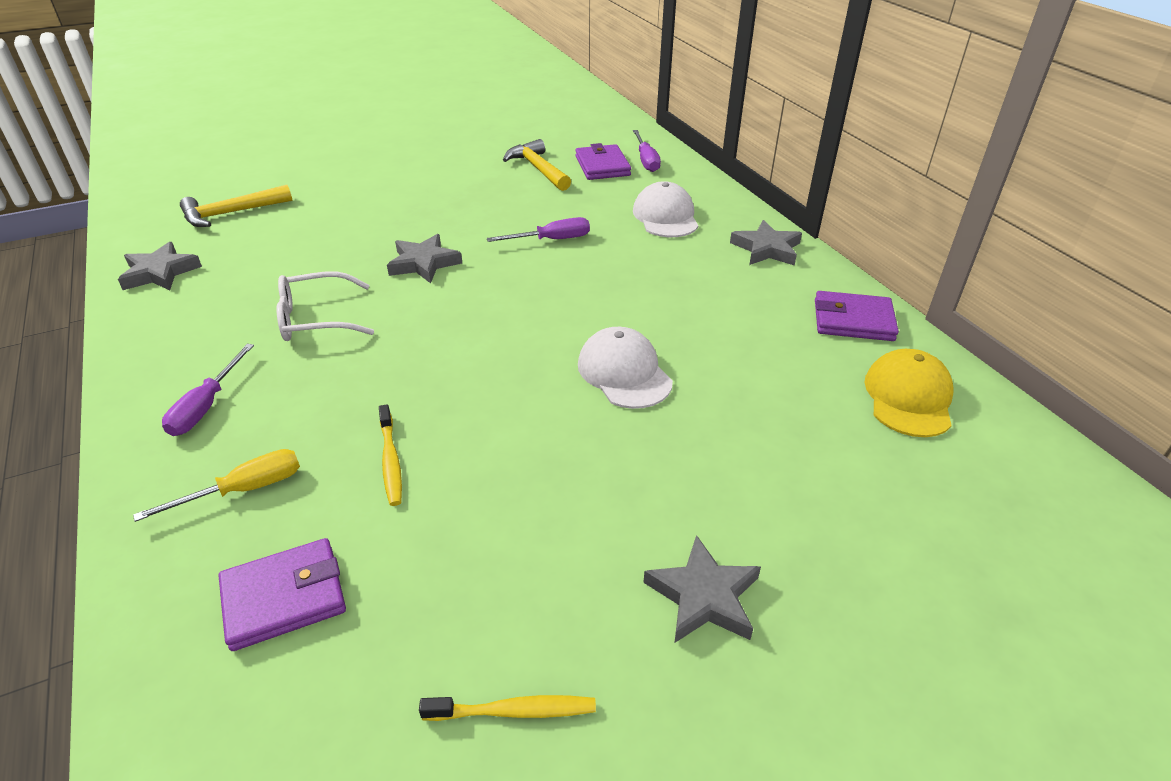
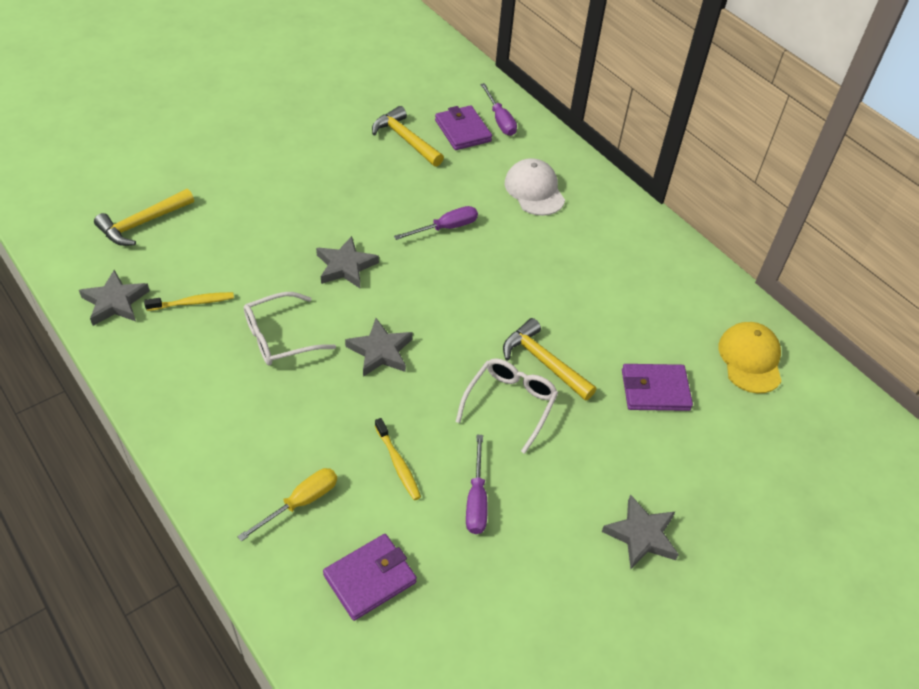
camera: 15 degrees left, 10 degrees up
purple screwdriver [162,344,254,436] -> purple screwdriver moved to [466,435,488,534]
yellow toothbrush [419,695,596,721] -> yellow toothbrush moved to [144,292,234,311]
white cap [578,327,673,409] -> yellow hammer [503,318,596,401]
grey star [730,220,802,266] -> grey star moved to [345,318,413,377]
purple wallet [815,291,899,341] -> purple wallet moved to [622,364,693,411]
none -> white glasses [456,358,558,454]

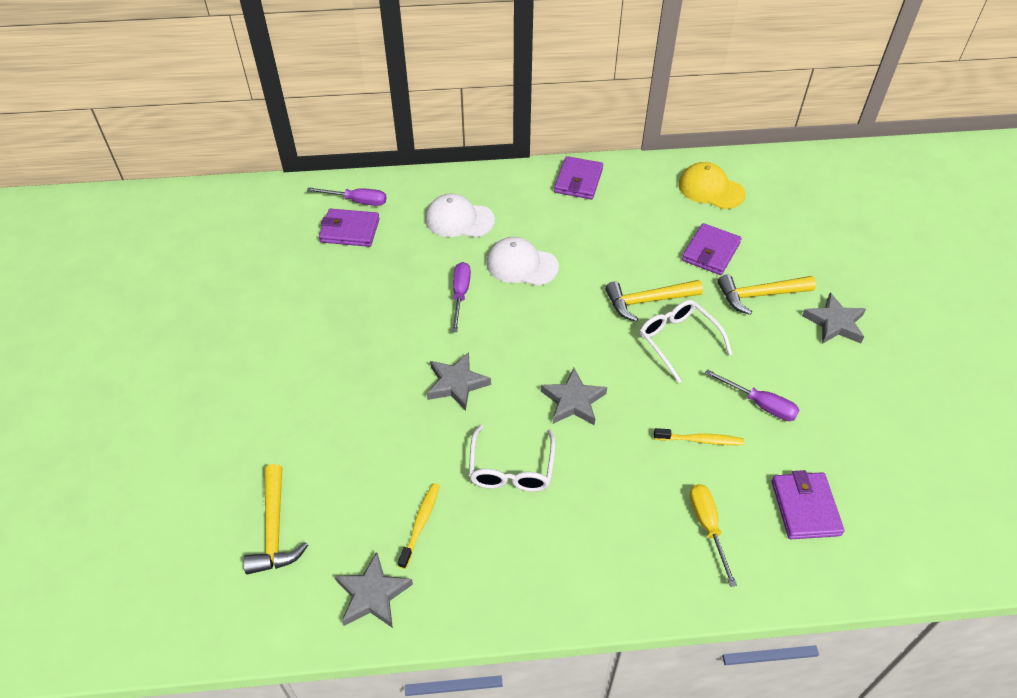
camera: 55 degrees left, 0 degrees up
yellow hammer [372,106,444,167] -> yellow hammer moved to [718,274,816,315]
none -> white cap [486,237,559,286]
none -> purple wallet [554,156,603,199]

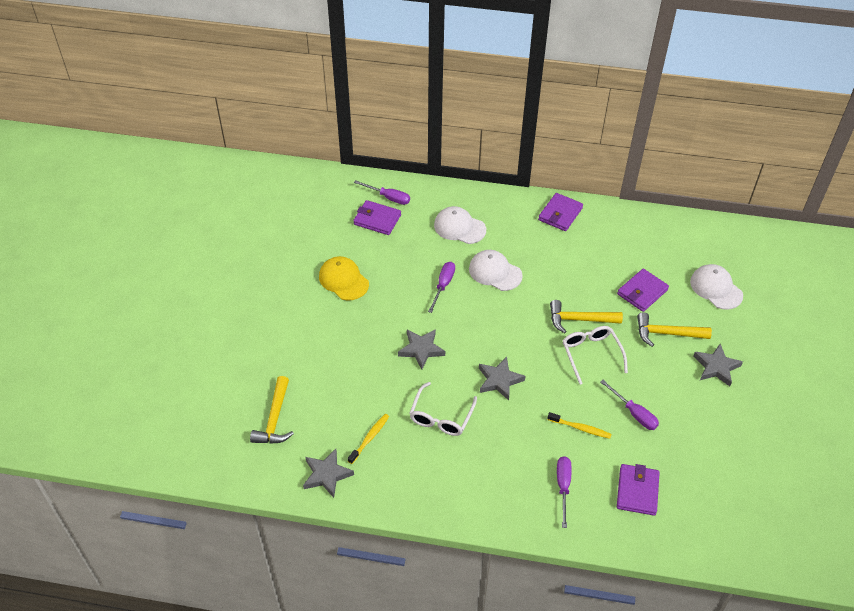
camera: 15 degrees right, 0 degrees up
yellow cap [678,162,746,209] -> yellow cap moved to [319,256,369,300]
yellow screwdriver [690,484,737,587] -> purple screwdriver [557,456,571,528]
none -> white cap [690,264,743,310]

